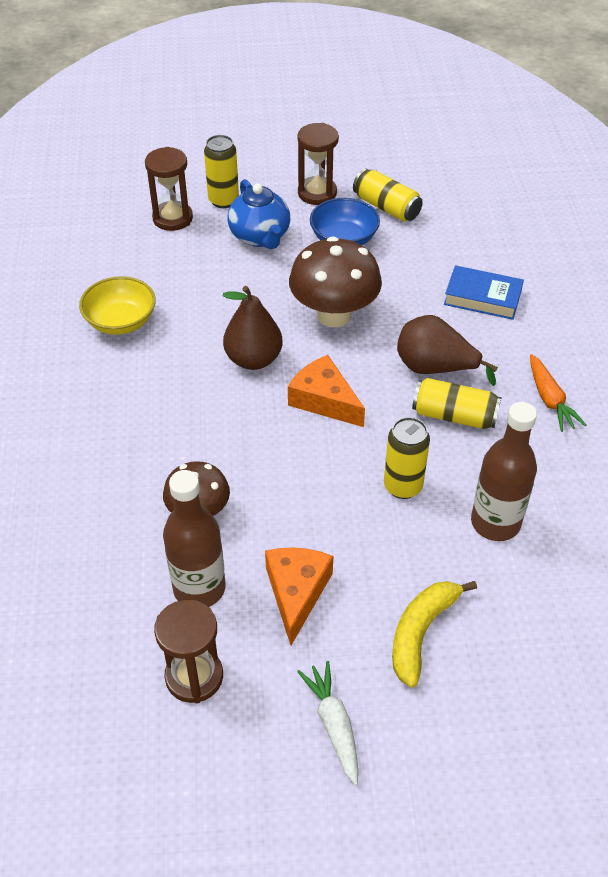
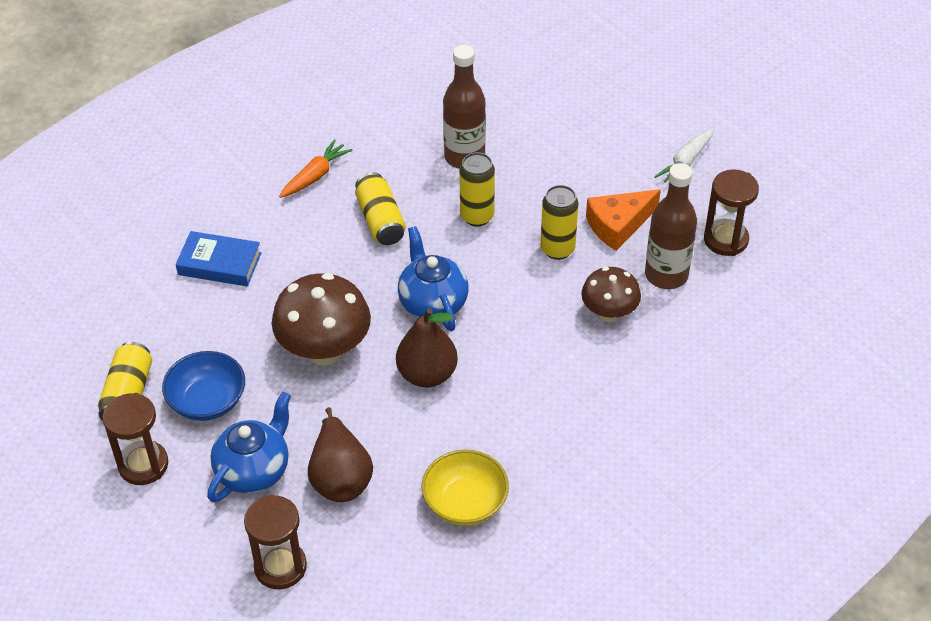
camera: 125 degrees left, 0 degrees up
yellow can [204,135,239,208] -> yellow can moved to [541,185,579,260]
orange cheese [288,355,365,427] -> blue teapot [398,226,469,331]
yellow banana [392,581,477,688] -> none
brown pear [397,315,498,386] -> brown pear moved to [308,407,373,502]
blue book [444,265,524,320] -> blue book turned 60 degrees counterclockwise [176,231,262,286]

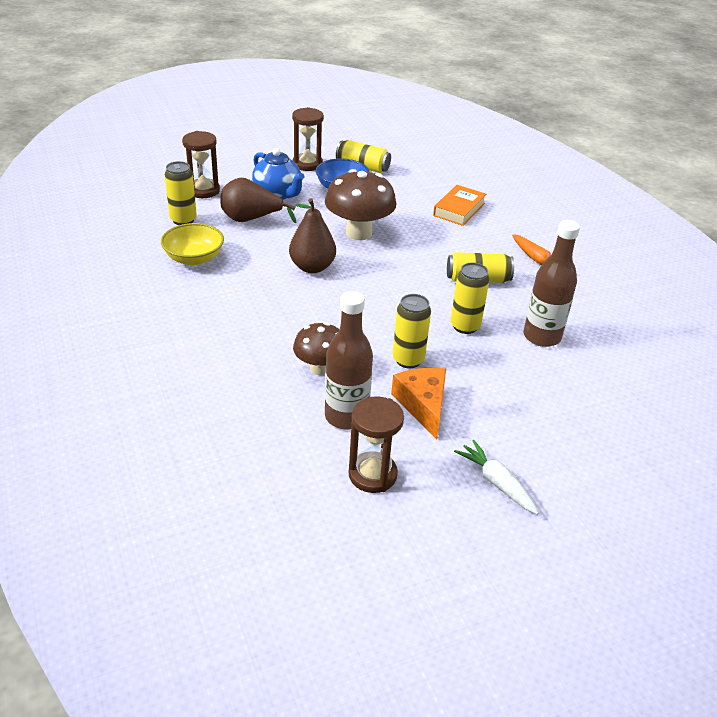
camera: 105 degrees right, 10 degrees down
blue book [176,231,262,286] -> orange book [433,185,486,226]
blue teapot [398,226,469,331] -> none
none -> yellow can [164,161,197,225]

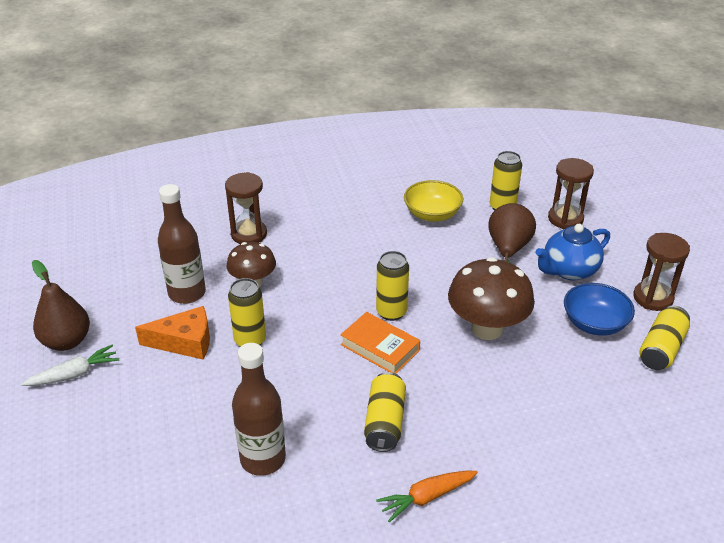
camera: 100 degrees right, 0 degrees up
brown pear [289,198,336,273] -> brown pear moved to [32,260,90,351]
brown hourglass [349,396,404,493] -> brown hourglass moved to [225,172,267,244]
orange book [433,185,486,226] -> orange book moved to [340,312,420,374]
yellow can [451,262,490,334] -> yellow can moved to [376,251,409,321]

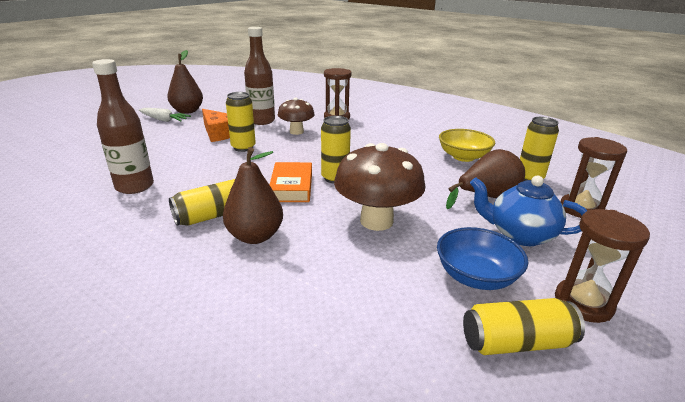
camera: 50 degrees right, 10 degrees down
orange carrot [376,471,478,523] -> none
none -> brown pear [223,147,283,244]

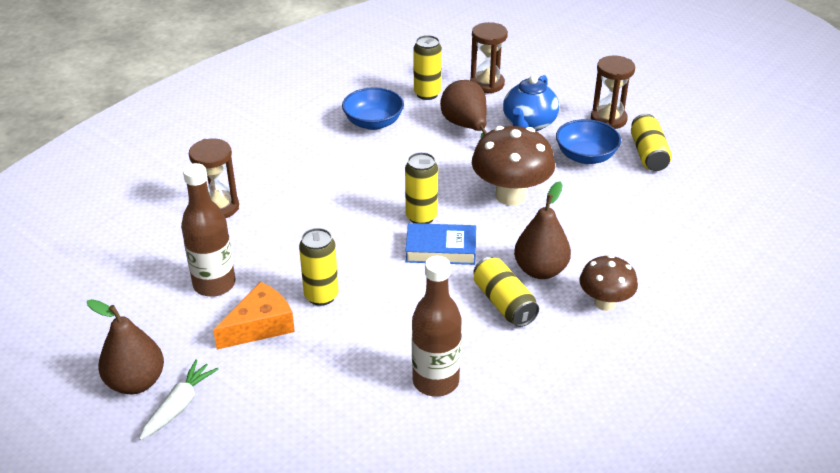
camera: 85 degrees left, 10 degrees up
orange book [270,162,312,202] -> blue book [405,223,476,265]
brown mushroom [278,98,315,135] -> brown mushroom moved to [579,255,638,311]
yellow bowl [439,129,495,162] -> blue bowl [342,87,404,130]

